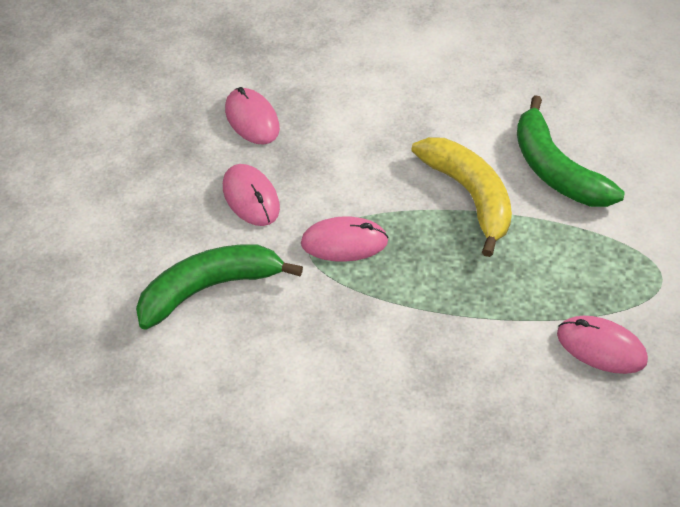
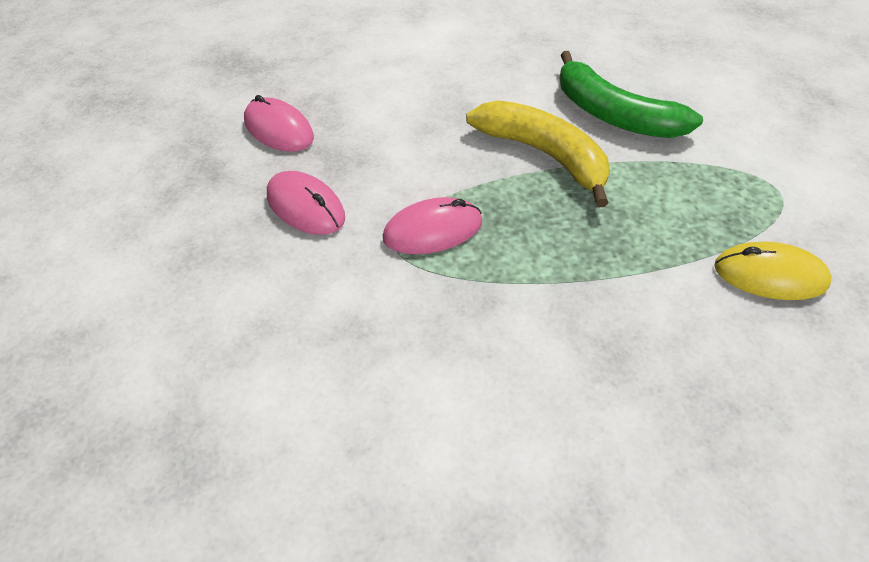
camera: 20 degrees left, 0 degrees up
green banana [136,244,303,330] -> none
pink mouse [557,316,648,374] -> yellow mouse [714,242,831,300]

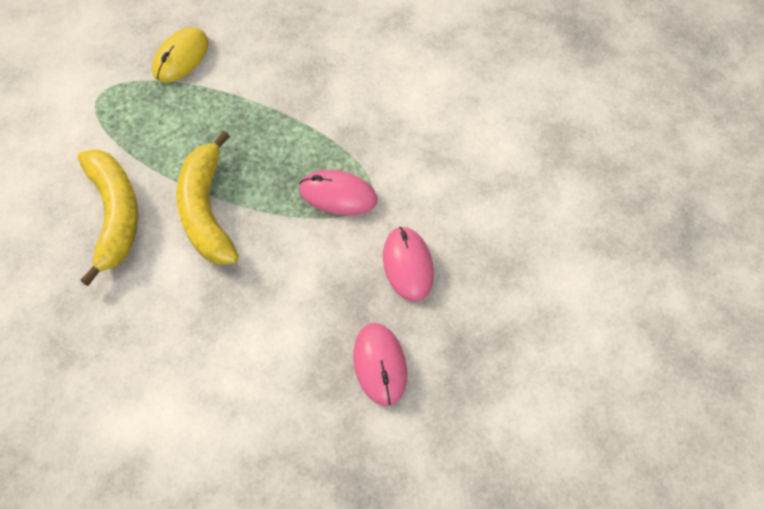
camera: 145 degrees left, 10 degrees up
green banana [560,51,703,138] -> yellow banana [78,149,138,286]
yellow mouse [714,242,831,300] -> yellow mouse turned 75 degrees clockwise [152,27,208,83]

